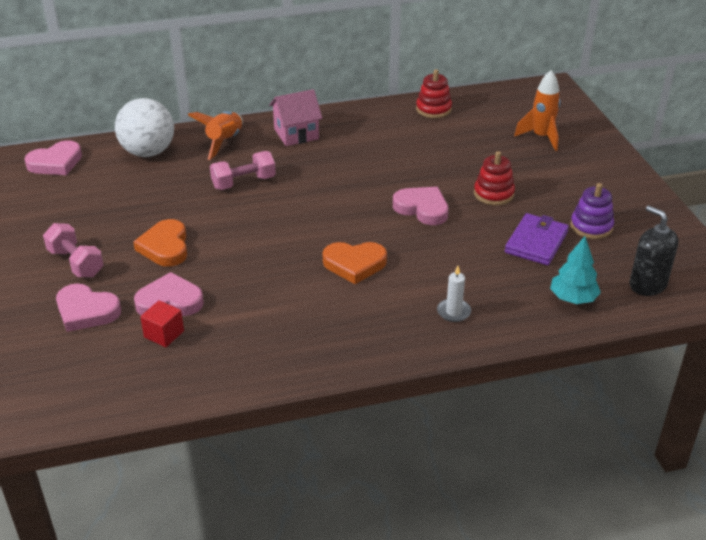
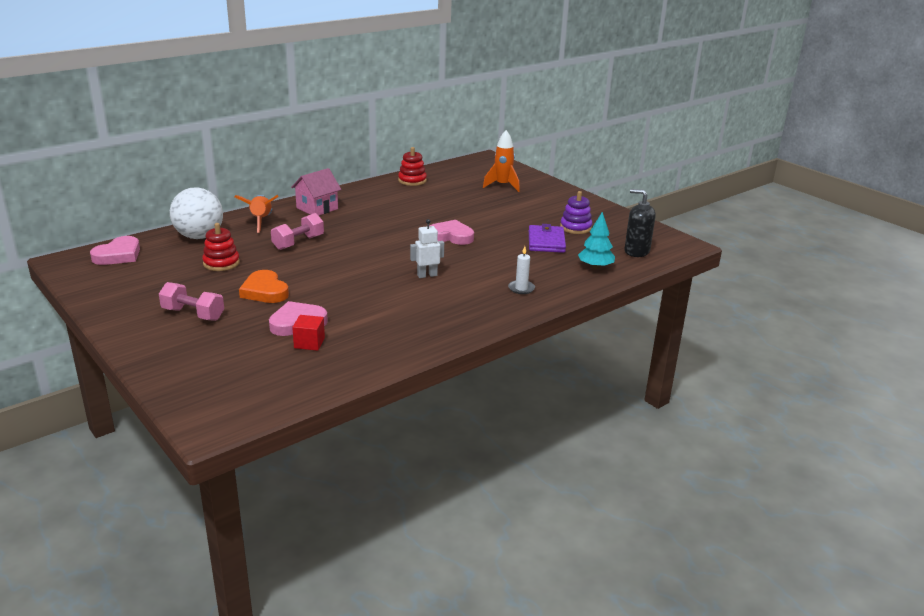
camera: 25 degrees left, 10 degrees down
pink heart [56,283,121,332] -> none
orange heart [323,242,387,284] -> white robot [410,219,444,278]
red stacking toy [474,151,515,205] -> red stacking toy moved to [202,223,240,271]

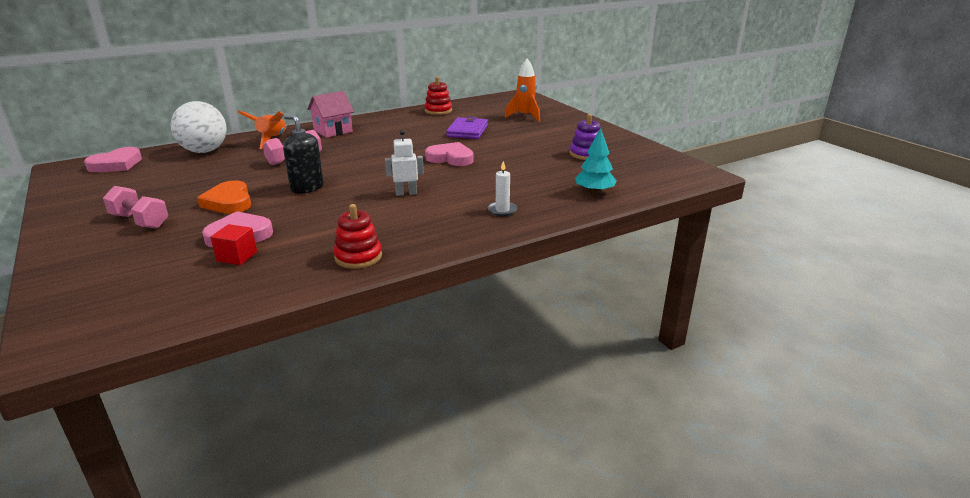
camera: 10 degrees right, 0 degrees up
red stacking toy [202,223,240,271] -> red stacking toy moved to [333,204,382,269]
purple wallet [529,224,566,253] -> purple wallet moved to [446,116,488,139]
black soap dispenser [624,189,656,257] -> black soap dispenser moved to [283,114,324,194]

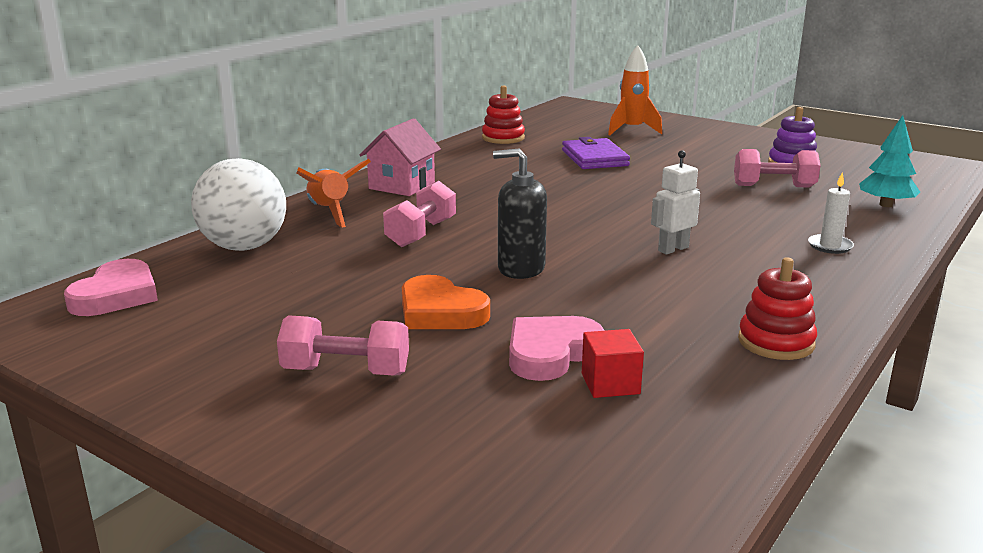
camera: 25 degrees left, 5 degrees down
pink heart [425,142,474,166] -> none
none -> pink dumbbell [734,149,821,188]

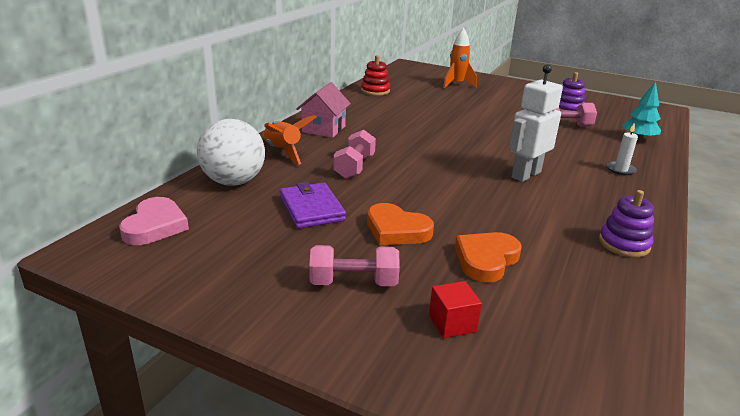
camera: 10 degrees left, 5 degrees up
black soap dispenser [493,148,547,279] -> none
pink heart [509,316,604,381] -> orange heart [455,232,522,283]
purple wallet [562,137,630,169] -> purple wallet moved to [280,182,346,228]
red cube [582,329,644,398] -> red cube moved to [429,281,482,338]
white robot [651,150,700,254] -> white robot [509,64,563,182], size x1.64
red stacking toy [738,257,817,360] -> purple stacking toy [599,190,654,257]

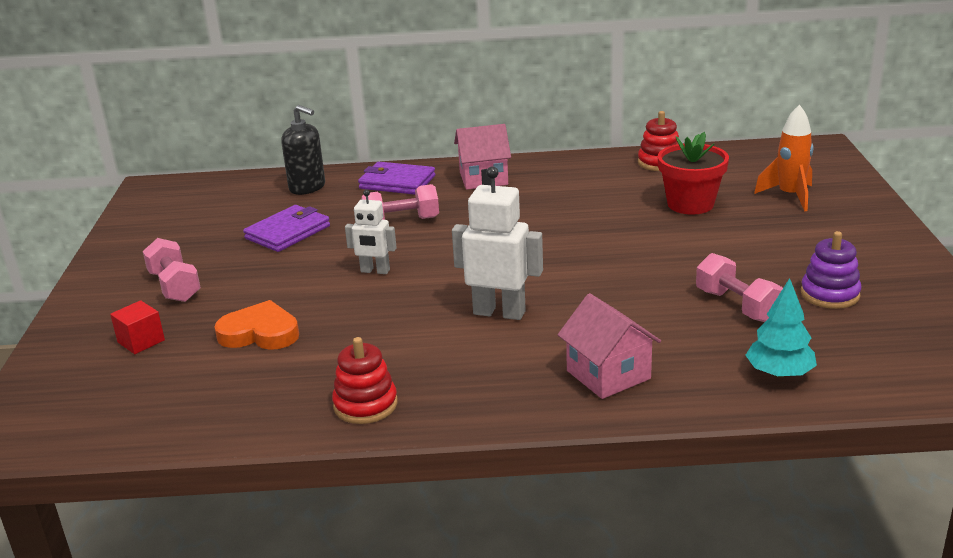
camera: 65 degrees right, 0 degrees up
pink heart [119,197,189,245] -> none
white ball [197,119,265,185] -> black soap dispenser [281,105,325,195]
orange rocket [263,115,316,164] -> purple wallet [358,162,435,195]
orange heart [367,203,434,245] -> none
purple stacking toy [599,190,654,257] -> red stacking toy [332,337,398,424]
white candle [607,124,638,175] -> pink house [558,293,661,399]
none -> white robot [345,190,397,274]
none -> red flower pot [658,132,729,215]

